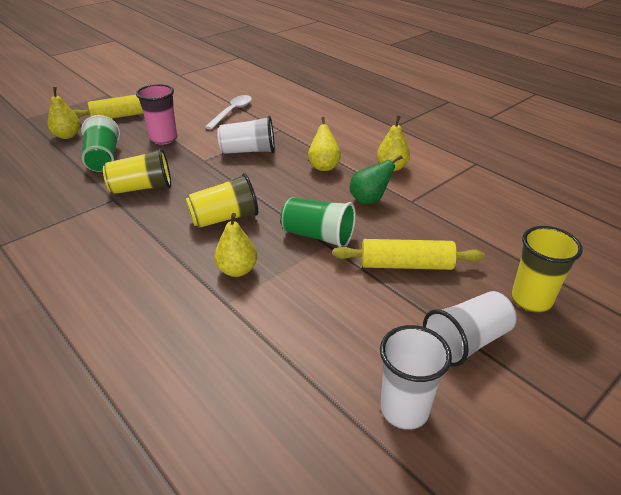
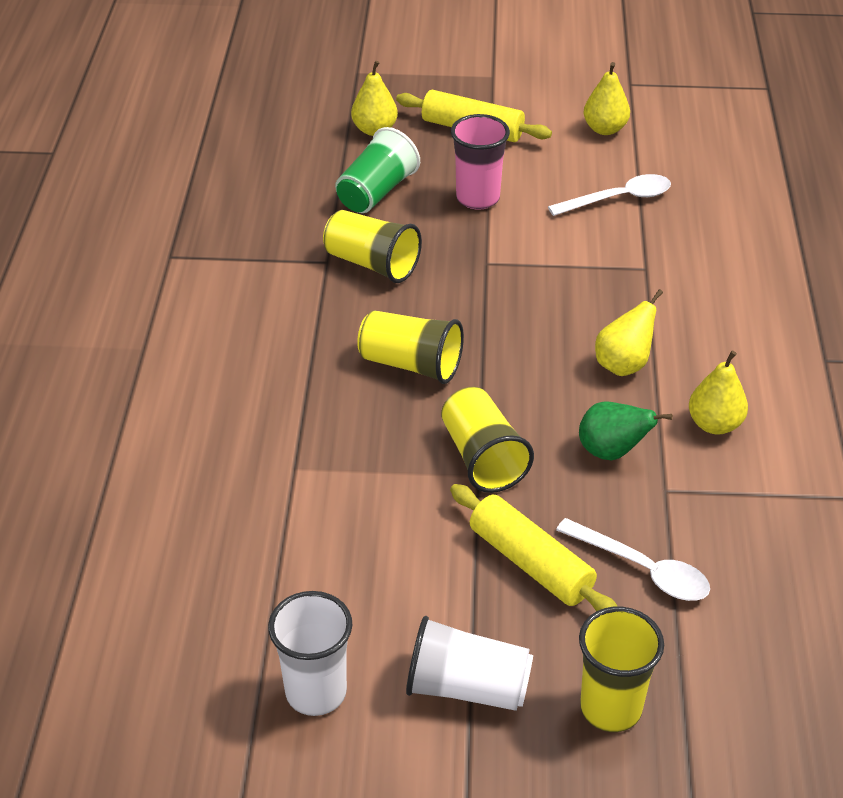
camera: 45 degrees right, 5 degrees up
yellow pear [214,213,257,277] -> yellow pear moved to [584,62,630,135]
white cup [217,116,275,154] -> none
green cup [281,197,356,247] -> yellow cup [441,387,534,493]
none -> white spoon [556,518,710,601]

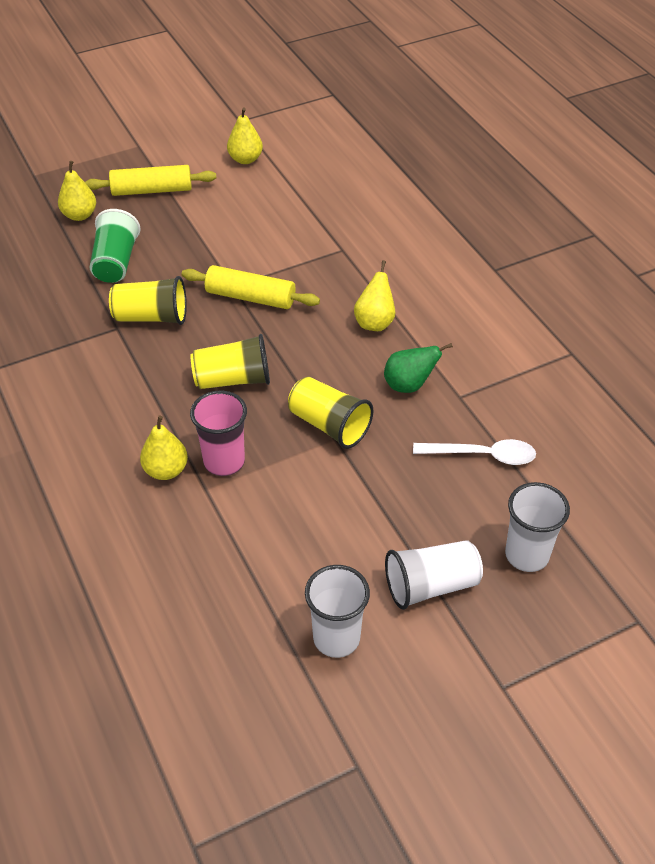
camera: 30 degrees left, 5 degrees up
yellow rolling pin [450,484,618,611] -> yellow rolling pin moved to [182,265,320,309]
pink cup [451,114,510,210] -> pink cup moved to [190,391,247,476]
white spoon [548,174,671,216] -> none
yellow cup [579,607,664,732] -> white cup [505,482,570,572]
yellow pear [689,351,748,435] -> yellow pear moved to [140,416,188,480]

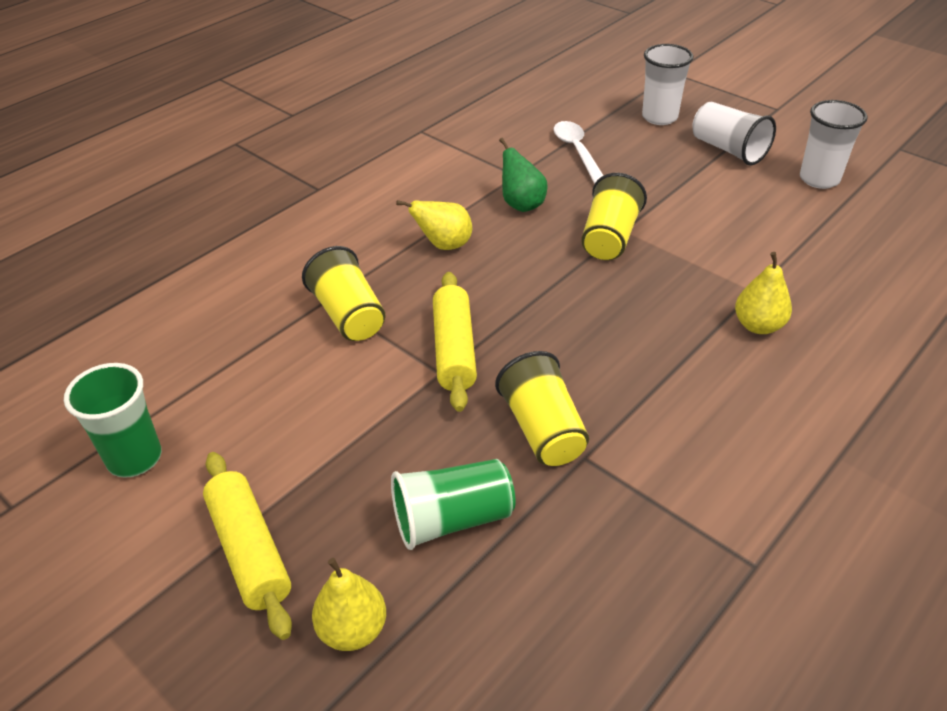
camera: 110 degrees left, 5 degrees down
yellow cup [190,334,270,389] -> yellow cup moved to [302,246,386,341]
pink cup [190,391,247,476] -> none
yellow pear [227,108,263,164] -> green cup [64,363,162,478]

